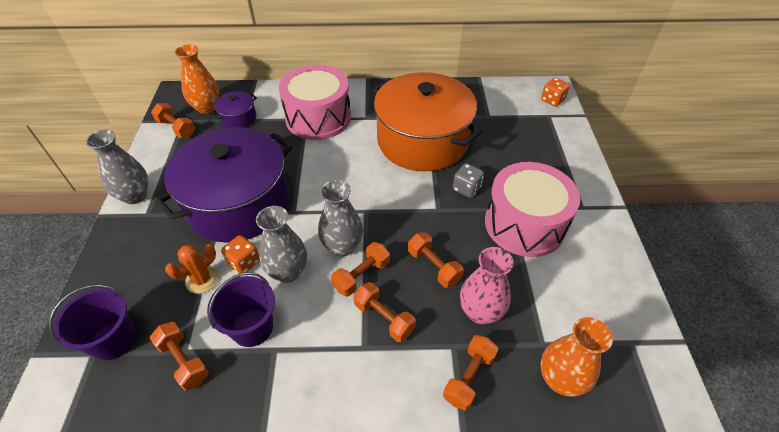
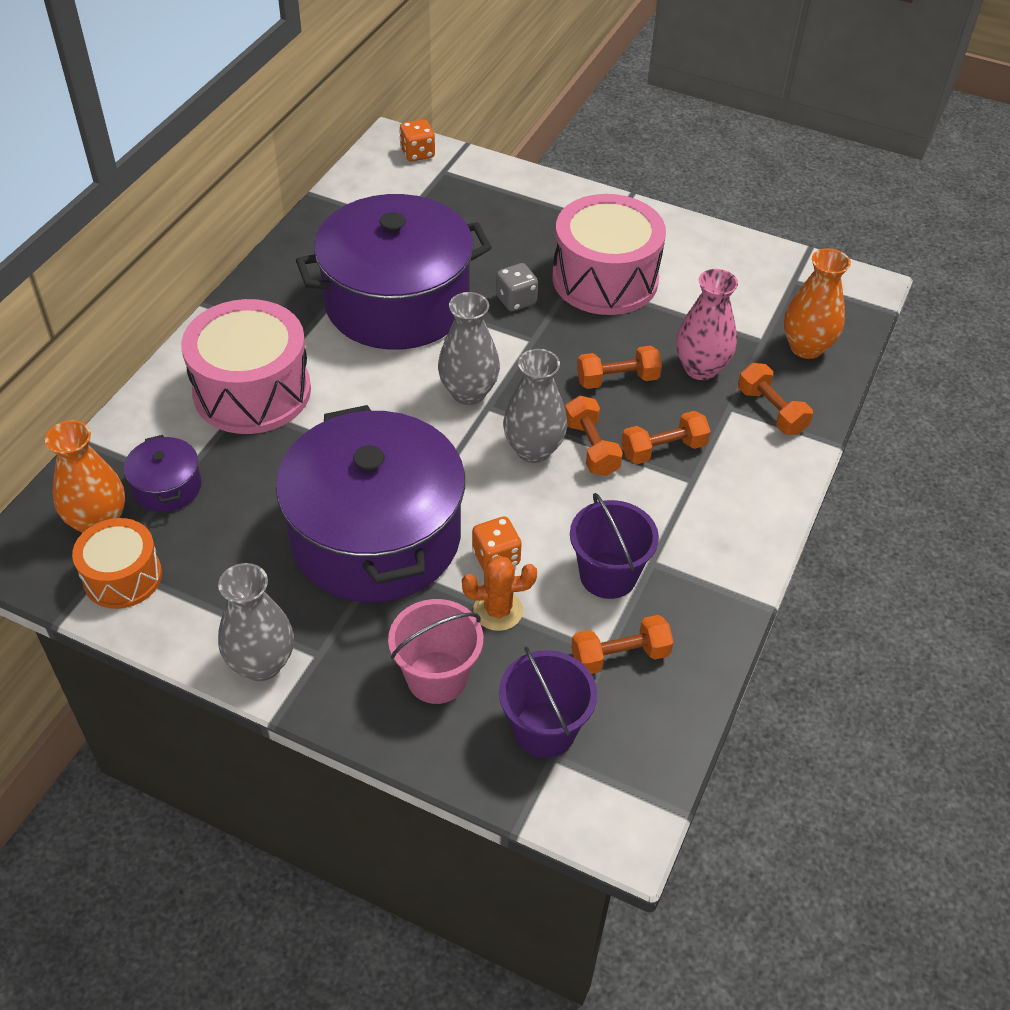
camera: 65 degrees left, 0 degrees up
orange dumbbell [151,103,195,138] -> orange drum [72,518,162,609]
orange cactus [165,244,219,294] -> orange cactus turned 75 degrees counterclockwise [462,556,537,631]
grey vase [256,206,307,283] -> grey vase moved to [438,292,500,405]
orange pot [372,72,482,172] -> purple pot [296,194,492,350]
none -> pink bucket [388,599,483,704]

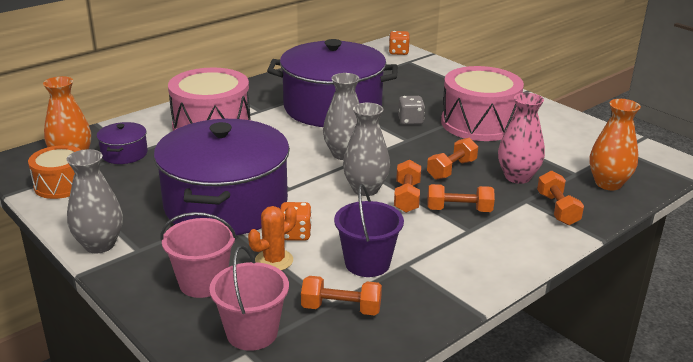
camera: 25 degrees right, 20 degrees down
orange cactus [462,556,537,631] -> orange cactus turned 60 degrees counterclockwise [248,205,297,271]
purple bucket [499,646,597,758] -> pink bucket [209,245,289,351]
orange dumbbell [577,346,662,389] -> orange dumbbell turned 60 degrees counterclockwise [427,138,478,180]

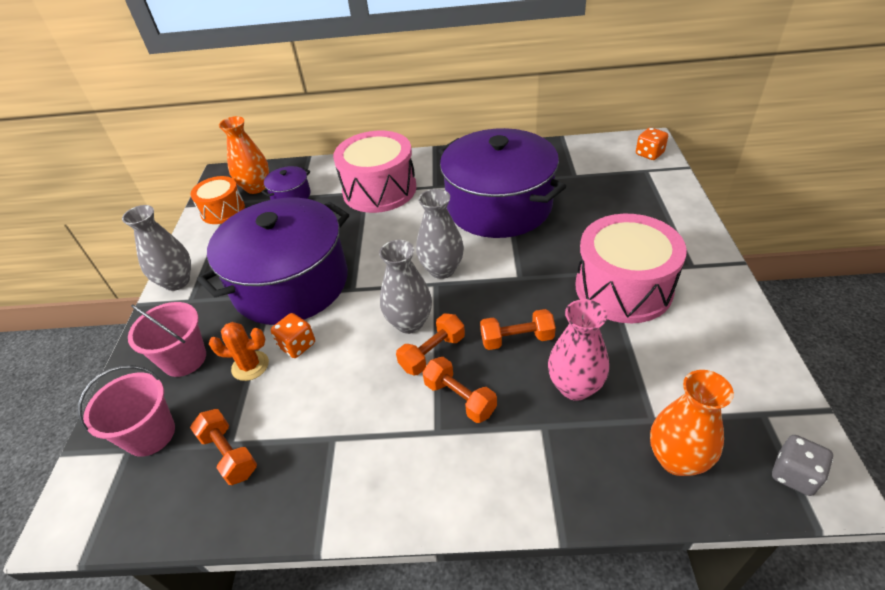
camera: 45 degrees right, 15 degrees up
purple bucket [334,184,404,277] -> none
grey dice [398,96,425,125] -> grey dice moved to [772,435,833,496]
orange dumbbell [537,171,584,225] -> none

